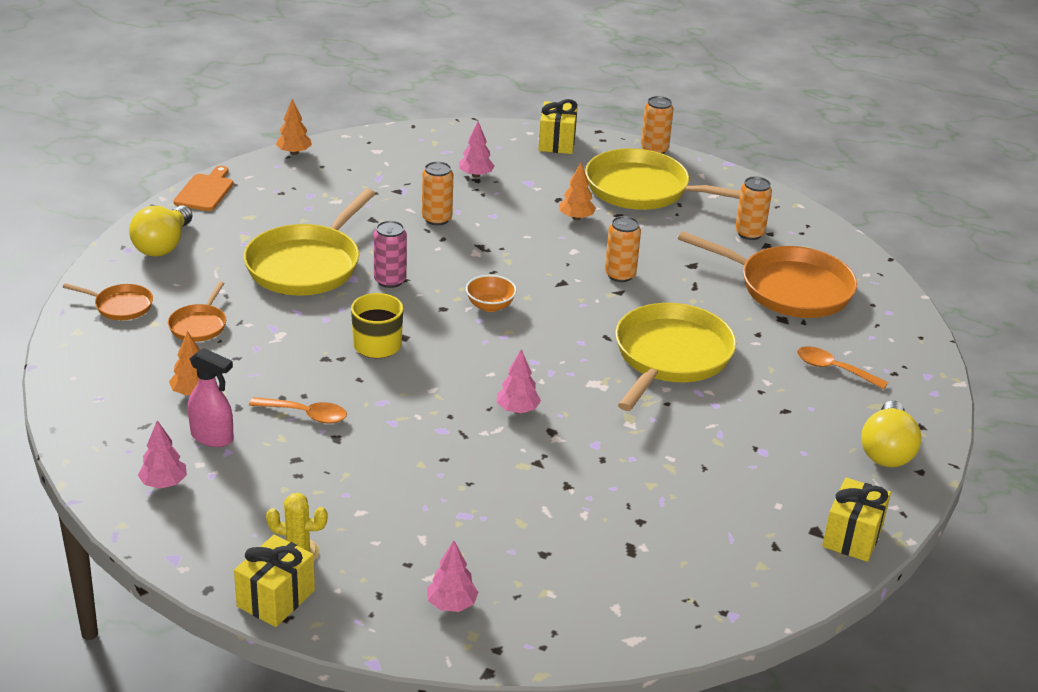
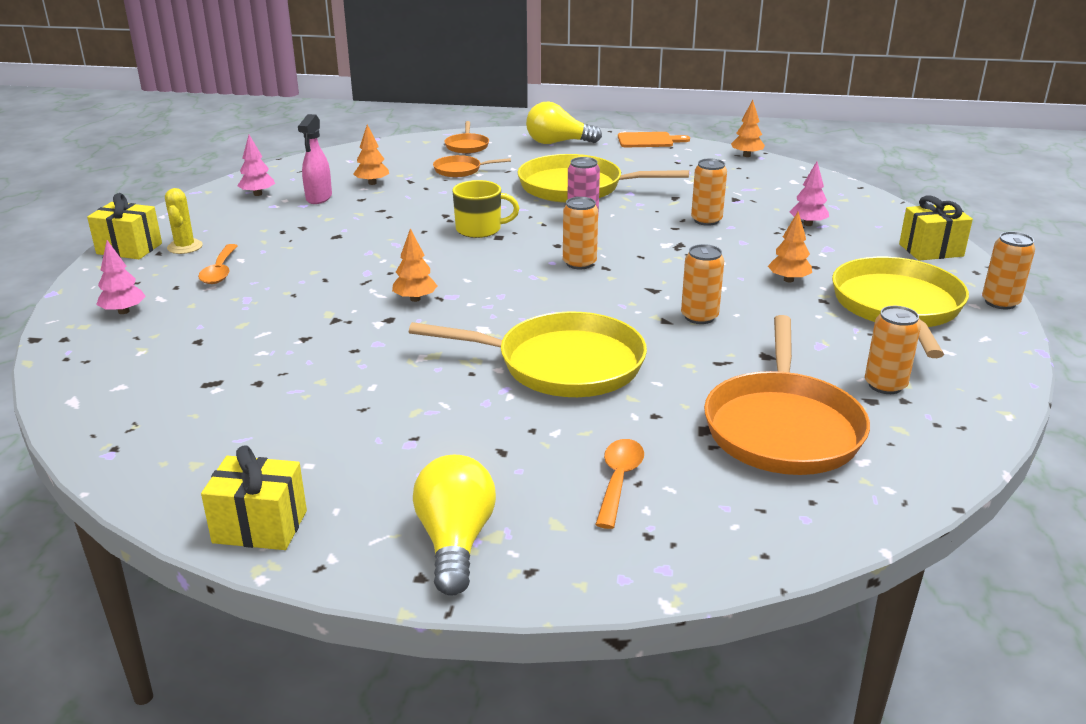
camera: 75 degrees right, 5 degrees down
orange spoon [249,397,347,423] -> orange spoon moved to [198,244,238,284]
orange bowl [466,275,517,312] -> orange can [563,197,598,269]
pink tree [497,349,541,413] -> orange tree [392,228,437,302]
yellow light bulb [861,401,921,467] -> yellow light bulb turned 90 degrees clockwise [413,455,496,596]

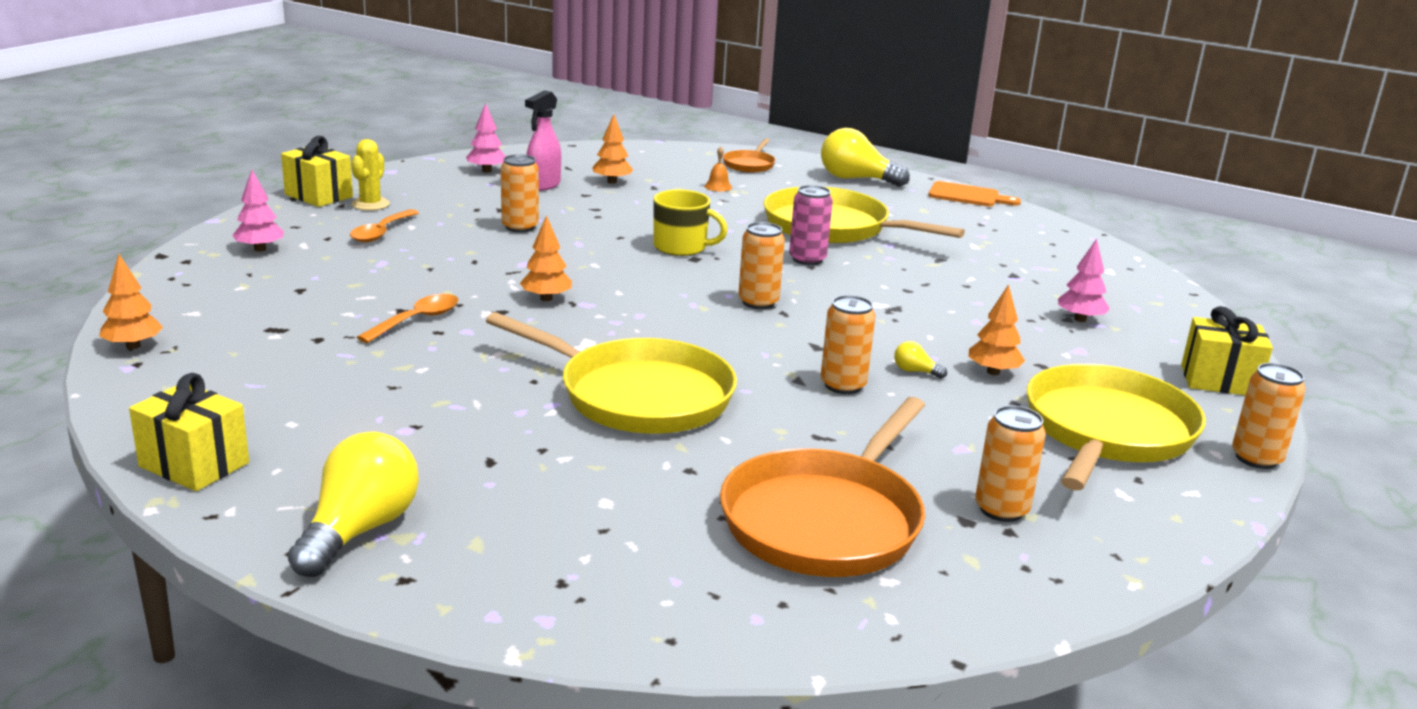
camera: 20 degrees right, 5 degrees down
orange pan [433,155,511,177] -> orange bell [704,146,732,192]
orange spoon [595,439,644,529] -> orange spoon moved to [357,294,459,343]
orange can [691,159,727,226] -> orange can moved to [501,154,539,232]
orange tree [731,100,765,157] -> orange tree moved to [99,254,163,349]
none -> yellow light bulb [894,341,947,379]

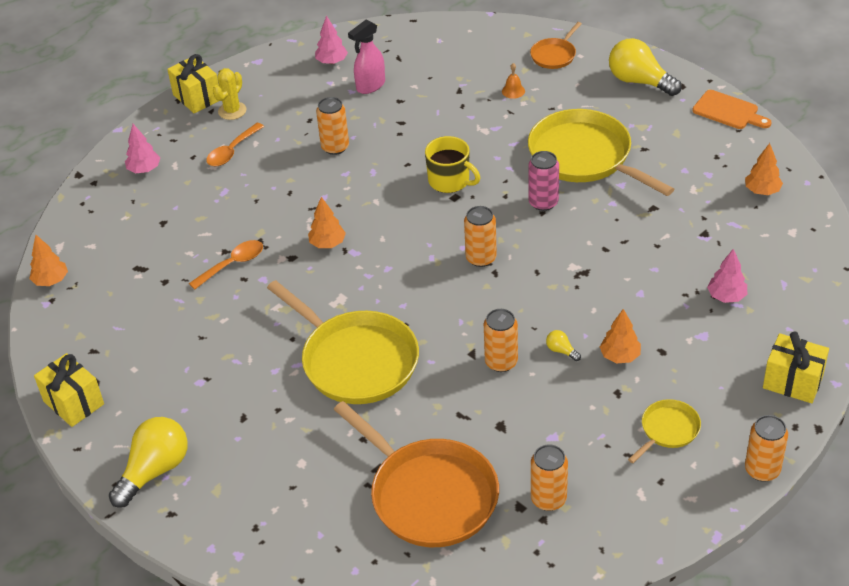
camera: 20 degrees right, 20 degrees up
orange tree [592,114,633,184] -> orange tree moved to [745,143,783,195]
orange pan [720,397,925,577] -> orange pan turned 90 degrees counterclockwise [334,401,499,547]
yellow pan [1027,364,1206,491] -> yellow pan [628,399,701,463], size x0.48

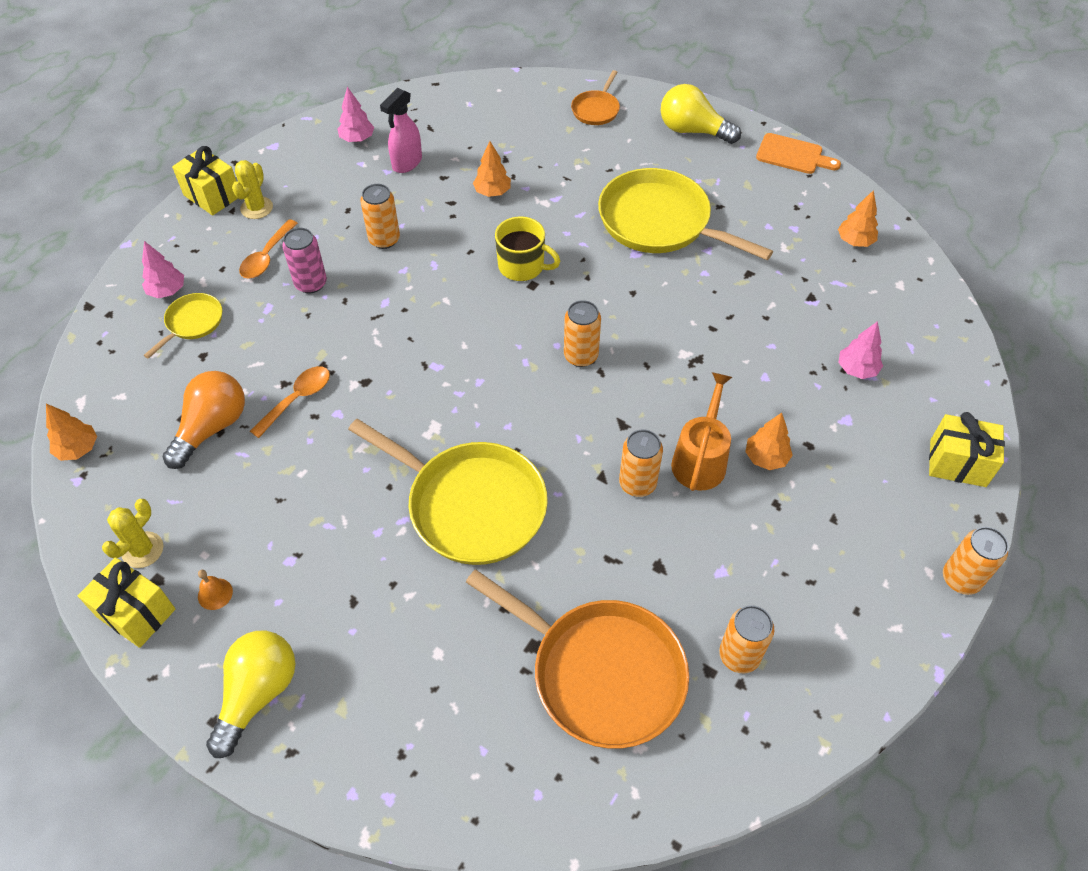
camera: 15 degrees left, 10 degrees up
orange tree [308,197,346,248] -> orange tree moved to [473,141,511,197]
orange bell [502,63,525,99] -> orange bell moved to [198,570,233,610]
pink can [528,151,559,211] -> pink can moved to [282,228,327,293]
yellow light bulb [546,330,581,361] -> orange watering can [671,372,732,491]
yellow pan [628,399,701,463] -> yellow pan moved to [144,293,222,359]
none -> yellow cactus [102,499,164,568]
none -> orange light bulb [162,371,245,469]

